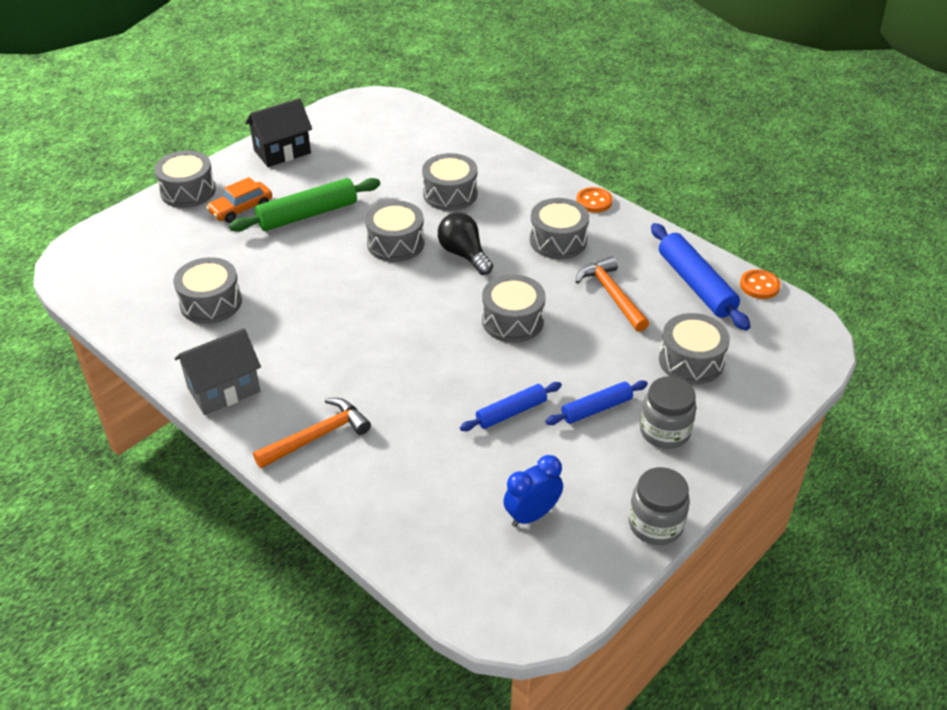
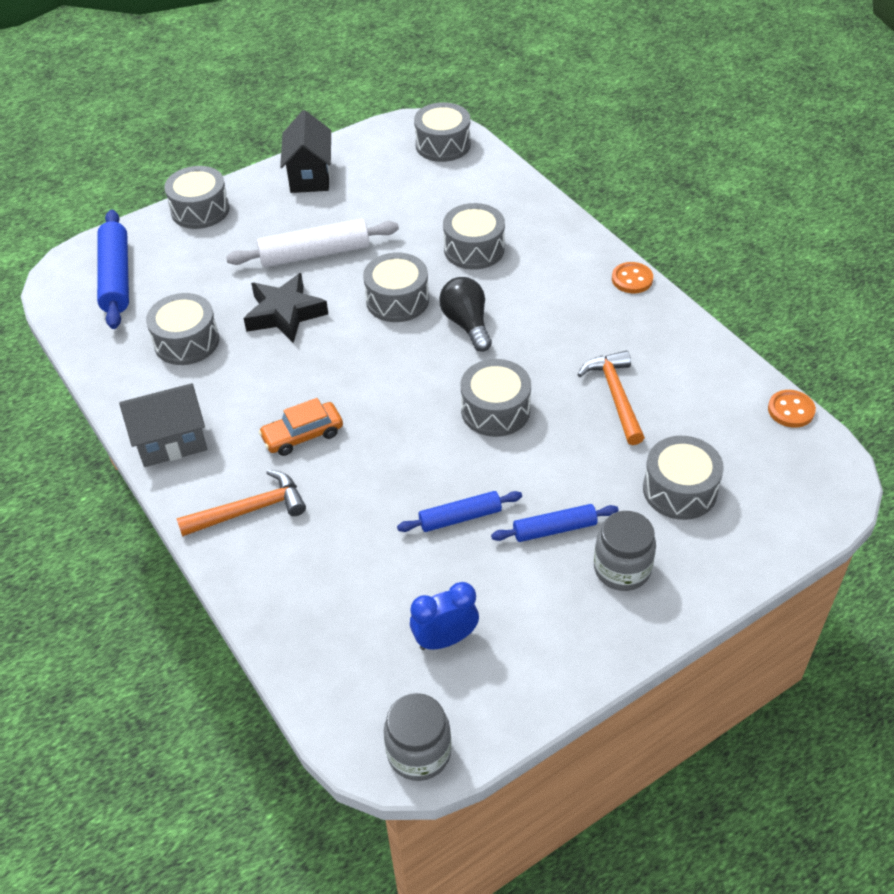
camera: 15 degrees right, 5 degrees up
orange car [206,177,272,223] -> orange car moved to [259,398,343,456]
green rolling pin [229,178,380,232] -> white rolling pin [226,219,399,267]
black house [245,98,312,167] -> black house turned 75 degrees counterclockwise [280,110,331,193]
grey drum [530,198,589,259] -> grey drum moved to [414,102,471,162]
grey jar [629,467,690,545] -> grey jar moved to [384,693,451,781]
blue rolling pin [651,223,751,331] -> blue rolling pin moved to [97,210,129,329]
none -> black star [244,273,328,343]

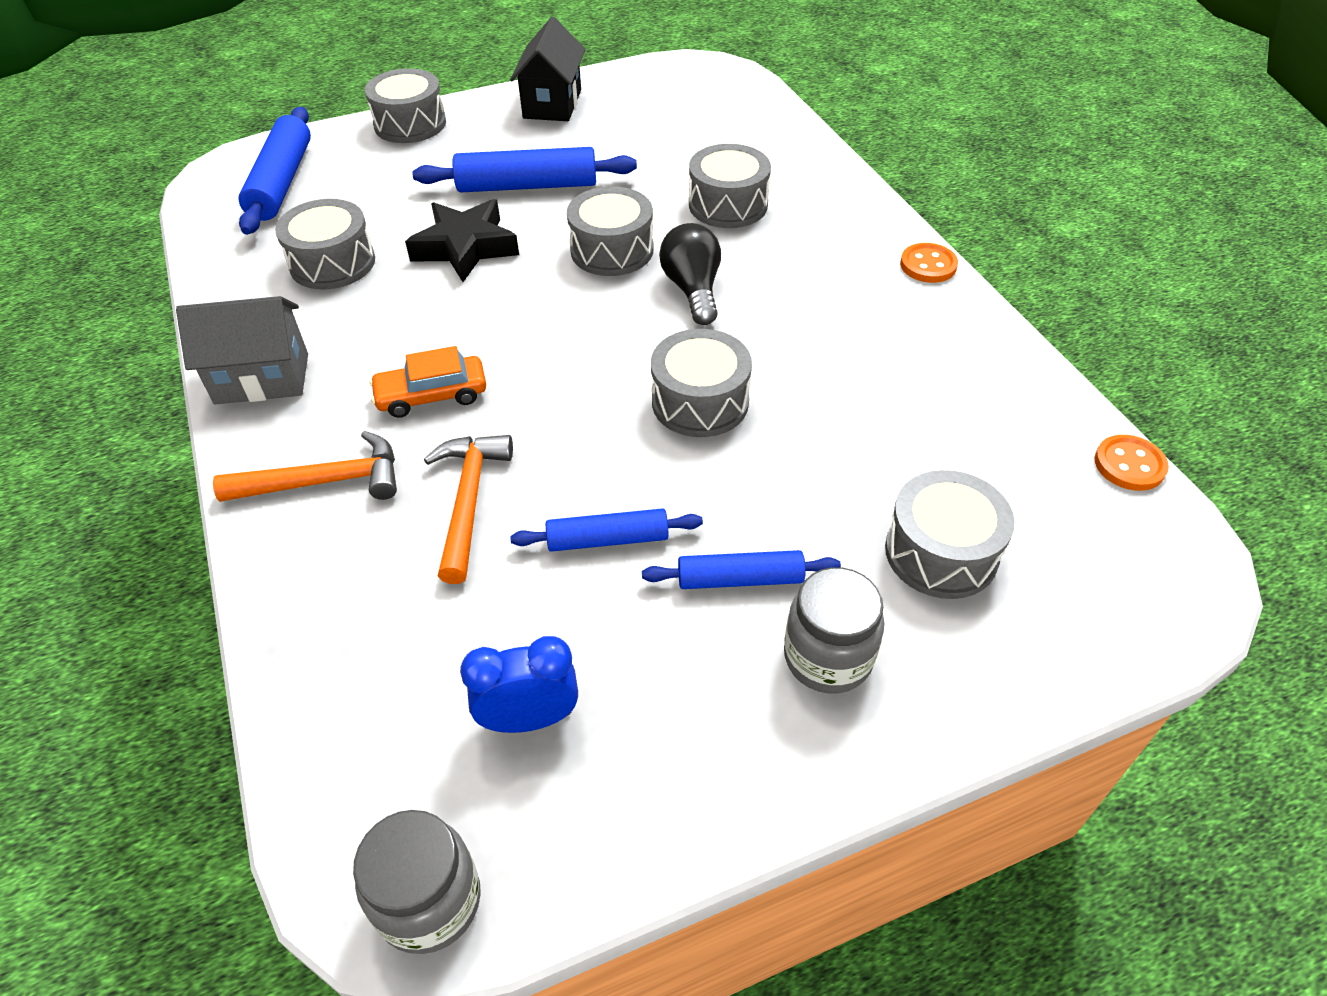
camera: 10 degrees right, 0 degrees up
white rolling pin [226,219,399,267] -> blue rolling pin [412,147,637,192]
grey drum [414,102,471,162] -> none
orange hammer [577,350,645,445] -> orange hammer moved to [424,435,513,584]

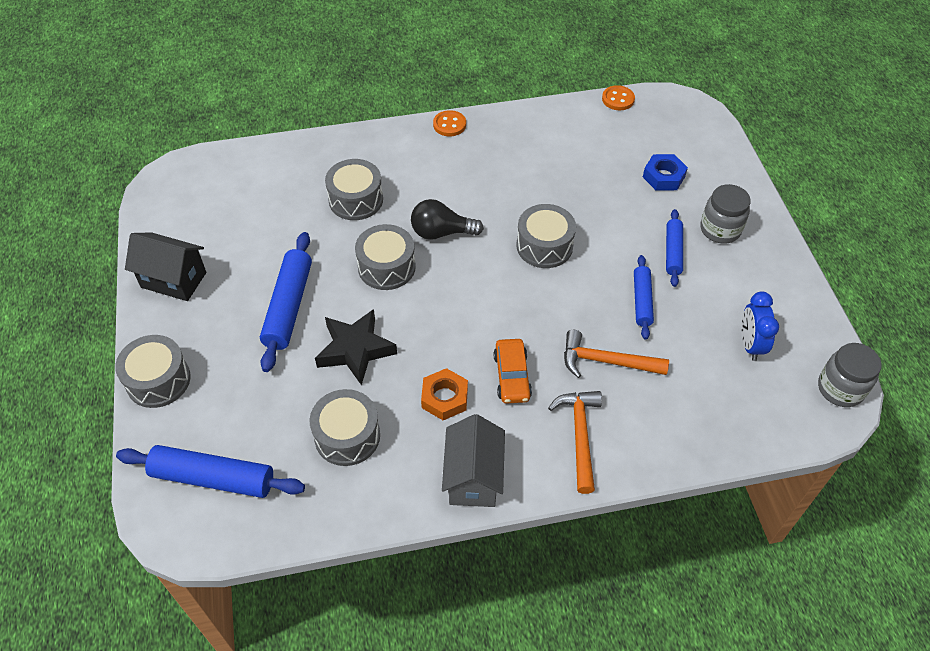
camera: 80 degrees left, 5 degrees up
grey drum [885,470,1014,599] -> blue nut [643,154,688,190]
none -> orange nut [421,368,468,420]

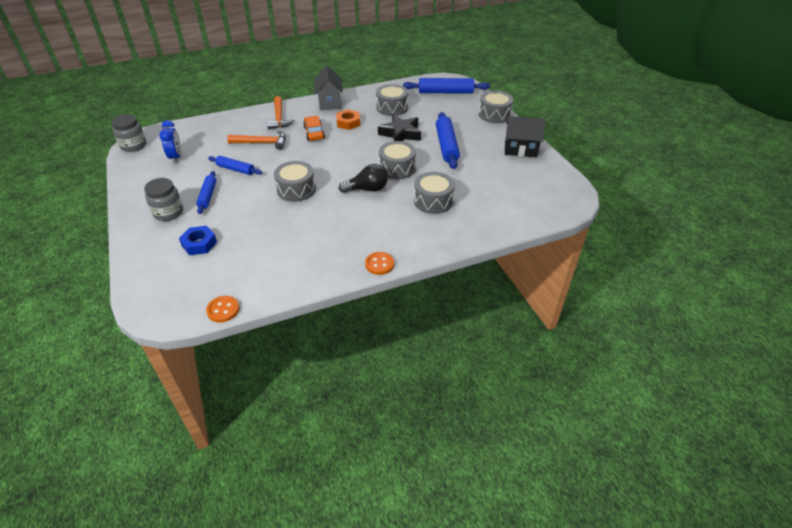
camera: 170 degrees right, 10 degrees down
blue rolling pin [634,255,654,340] -> blue rolling pin turned 60 degrees counterclockwise [208,156,262,175]

